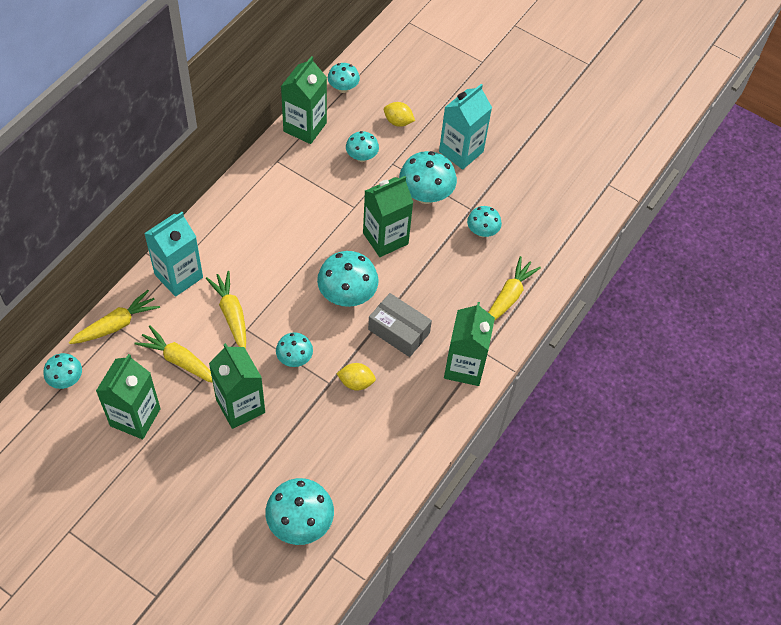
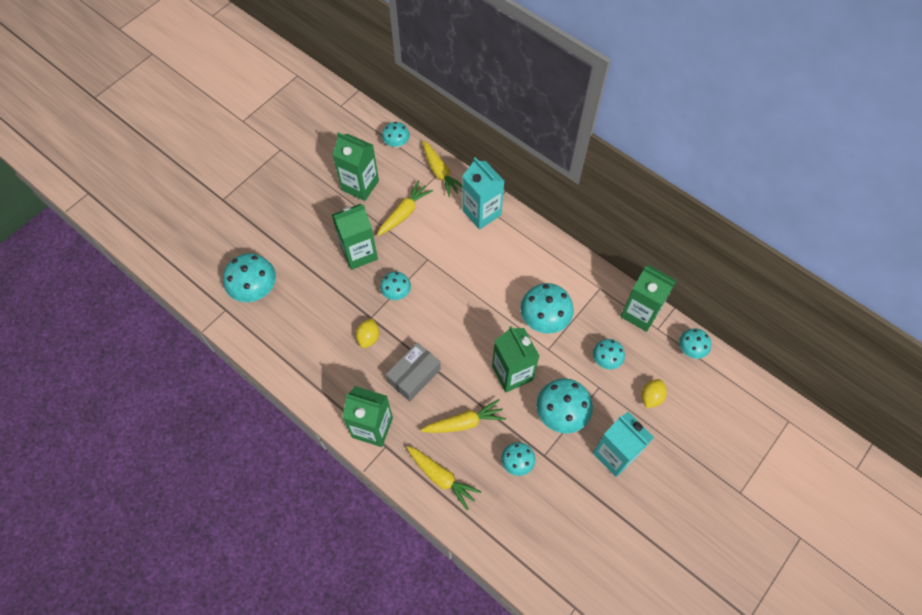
camera: 100 degrees right, 5 degrees up
yellow carrot [206,271,246,349] -> yellow carrot moved to [421,399,506,433]
turquoise mushroom [317,251,379,307] -> turquoise mushroom moved to [520,283,574,334]

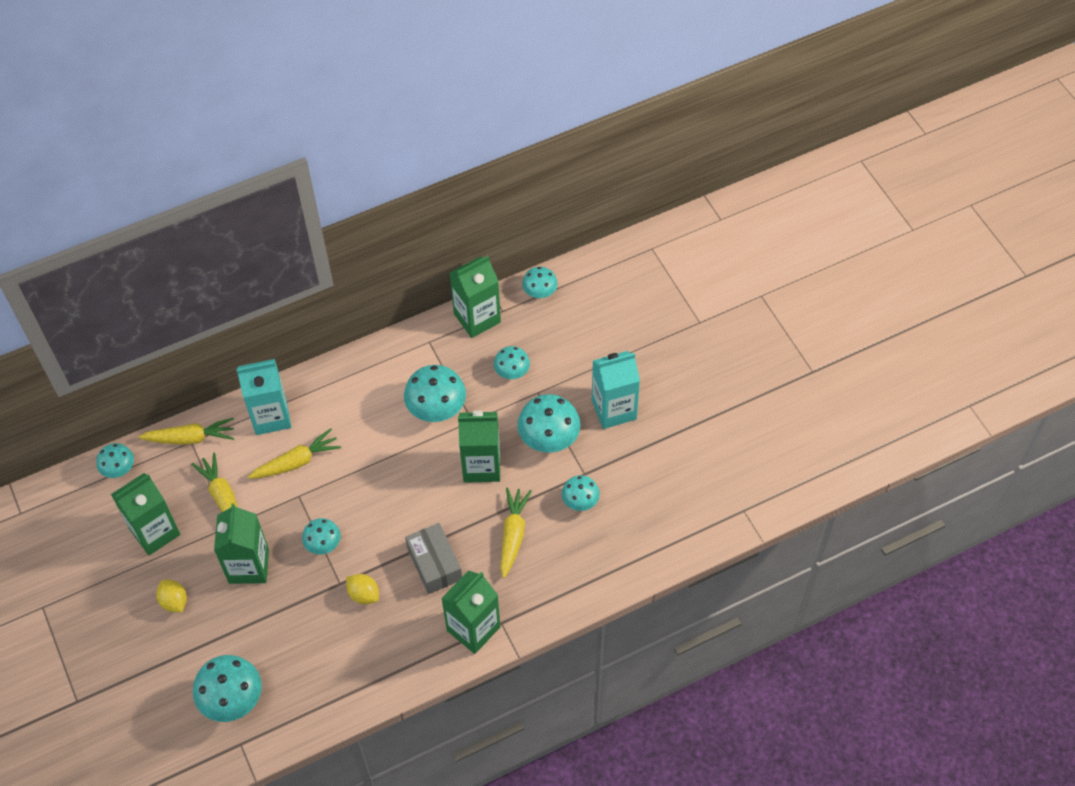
camera: 65 degrees left, 5 degrees down
yellow carrot [406,446,481,510] -> yellow carrot moved to [248,428,341,479]
yellow lemon [641,379,667,408] -> yellow lemon moved to [156,580,187,612]

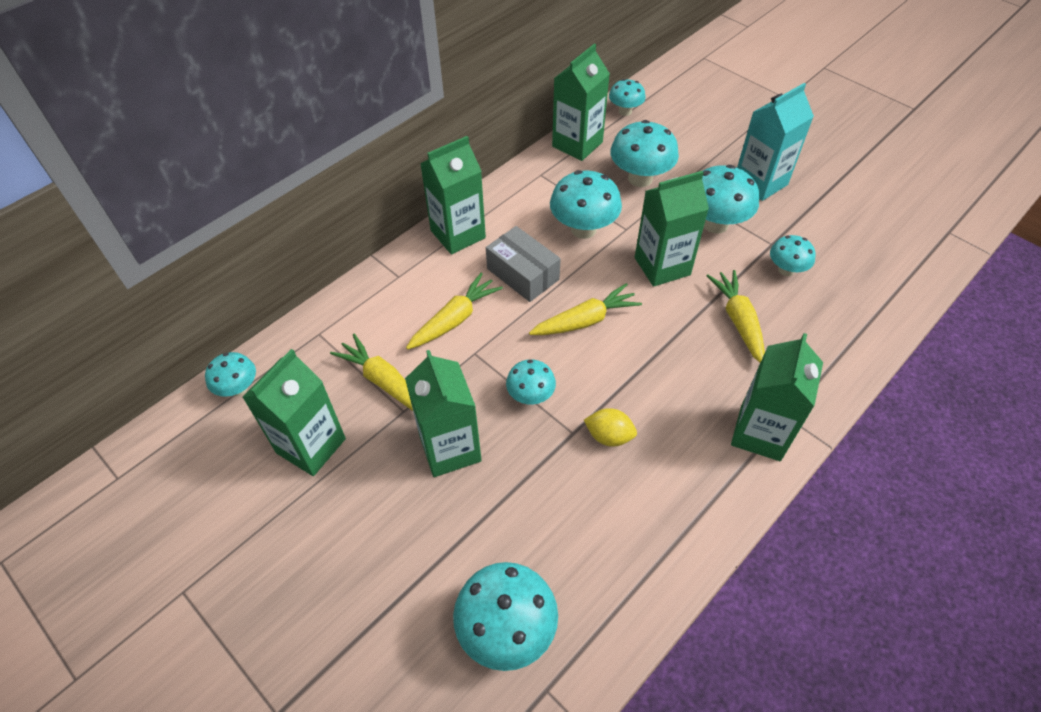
camera: 20 degrees left, 5 degrees down
yellow carrot [138,418,234,445] -> yellow carrot moved to [529,283,642,335]
yellow lemon [156,580,187,612] -> none
turquoise carton [236,359,291,435] -> none
grey box [405,523,462,594] -> grey box moved to [486,226,561,302]
turquoise mushroom [494,346,530,379] -> turquoise mushroom [610,120,679,187], size x1.69
none -> green carton [420,136,486,255]

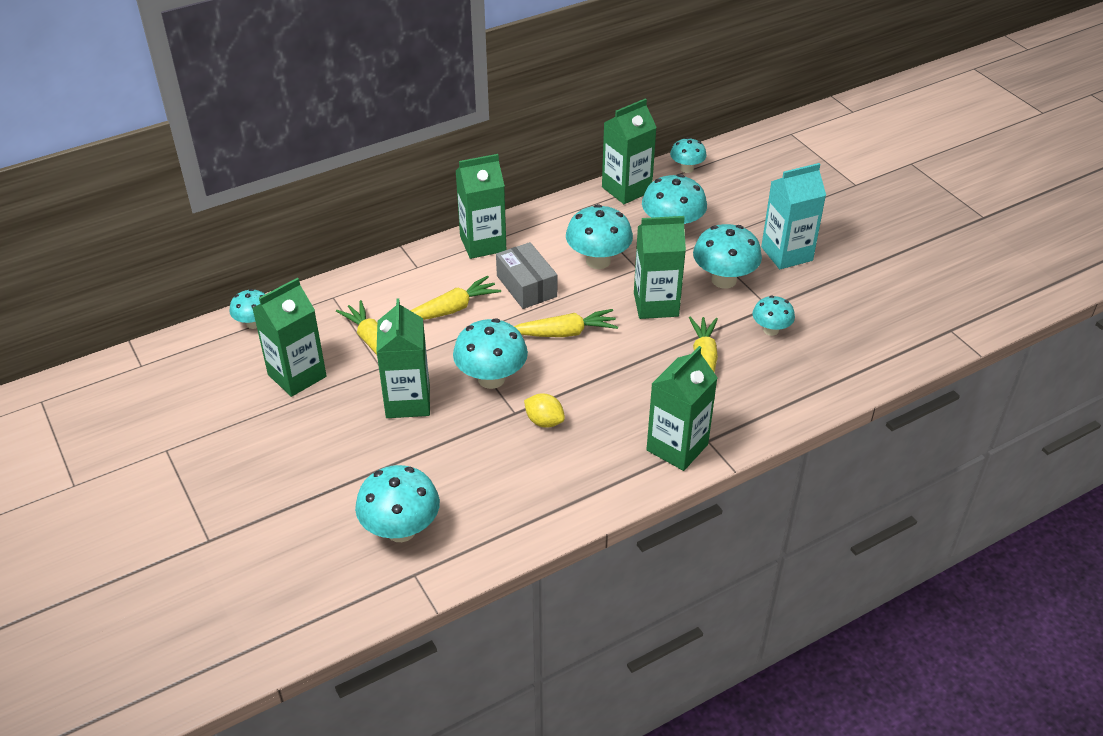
camera: 15 degrees right, 10 degrees down
turquoise mushroom [506,359,556,404] -> turquoise mushroom [453,319,528,389], size x1.69

